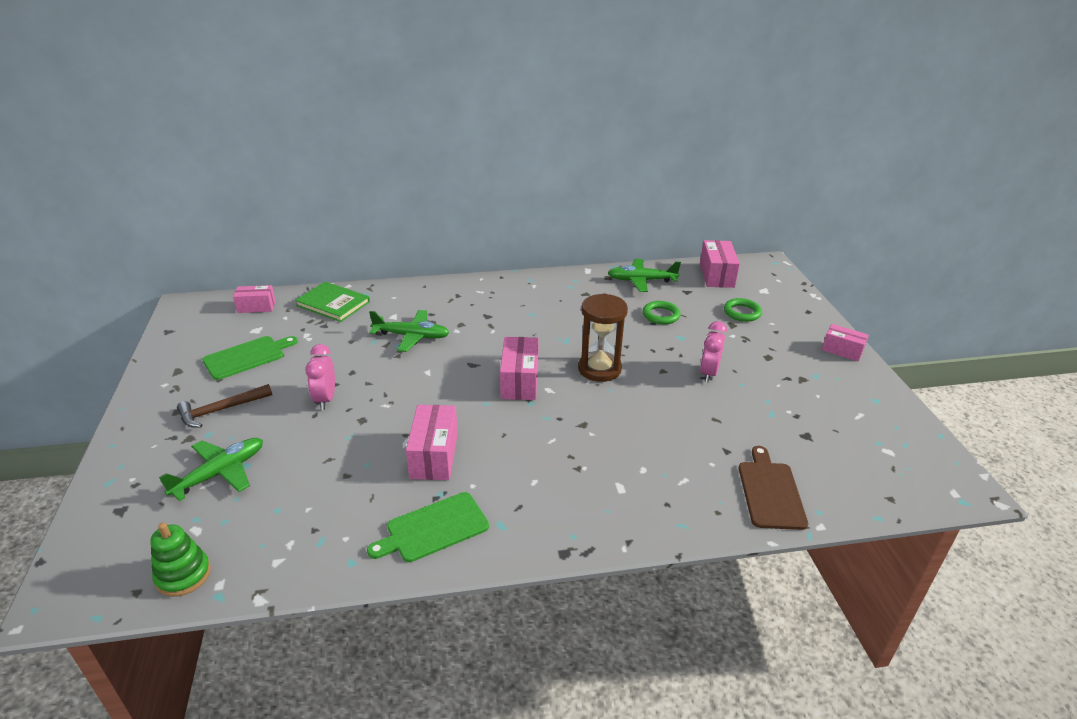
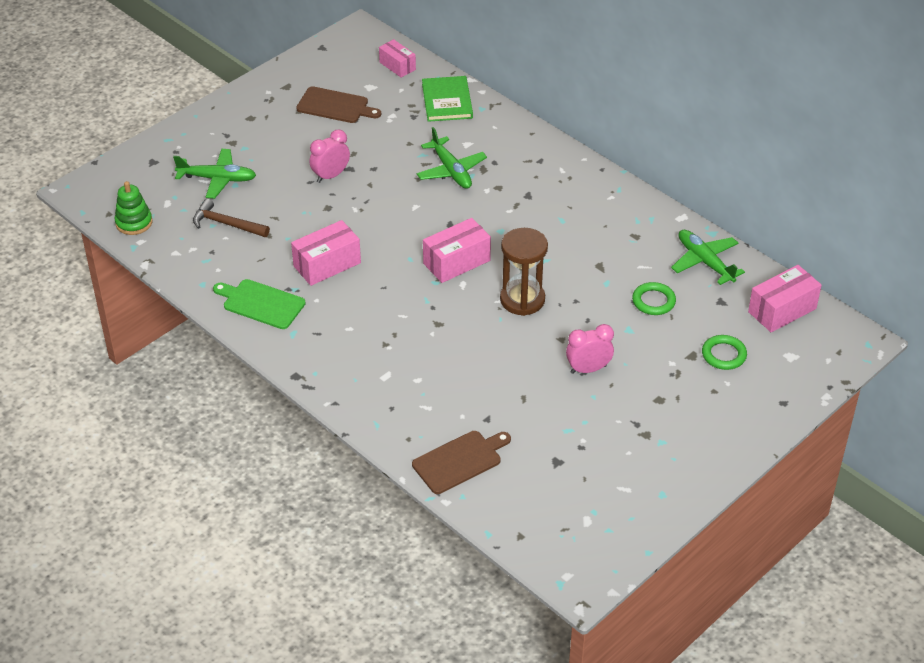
camera: 55 degrees right, 10 degrees up
brown hammer [177,384,272,428] -> brown hammer moved to [193,199,270,237]
green cutting board [202,336,298,380] -> brown cutting board [296,86,381,123]
pink box [822,324,869,362] -> none

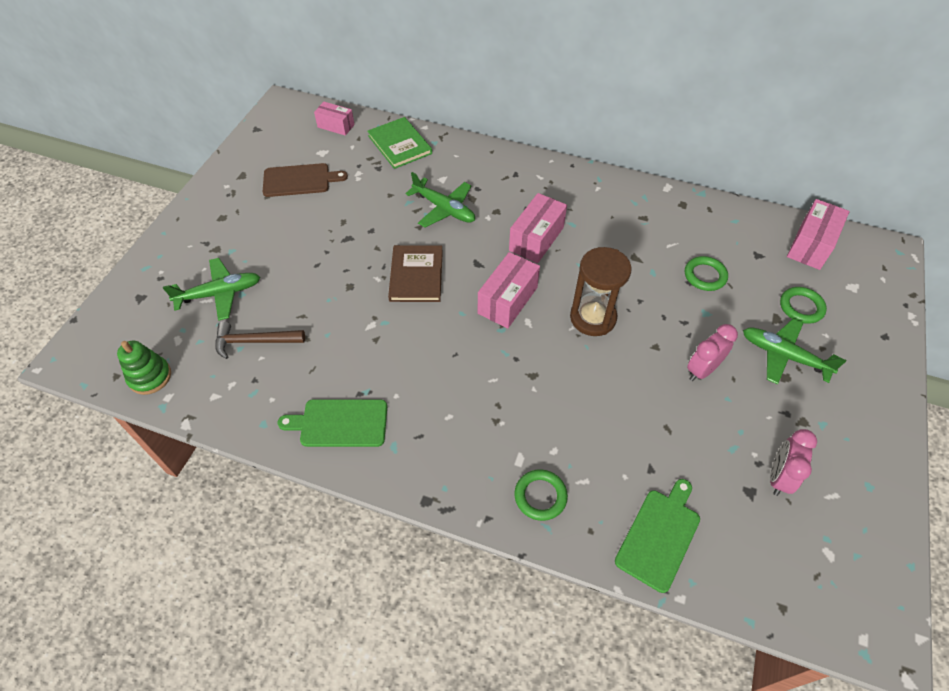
camera: 25 degrees left, 10 degrees up
pink box [291,220,361,286] -> pink box moved to [509,193,567,263]
pink clock [309,130,350,183] -> pink clock moved to [770,429,817,496]
brown cutting board [412,431,511,494] -> green cutting board [615,479,700,593]
green plane [671,230,745,285] -> green plane moved to [743,318,846,385]
none -> brown book [388,245,443,302]
none -> green ring [514,469,568,521]

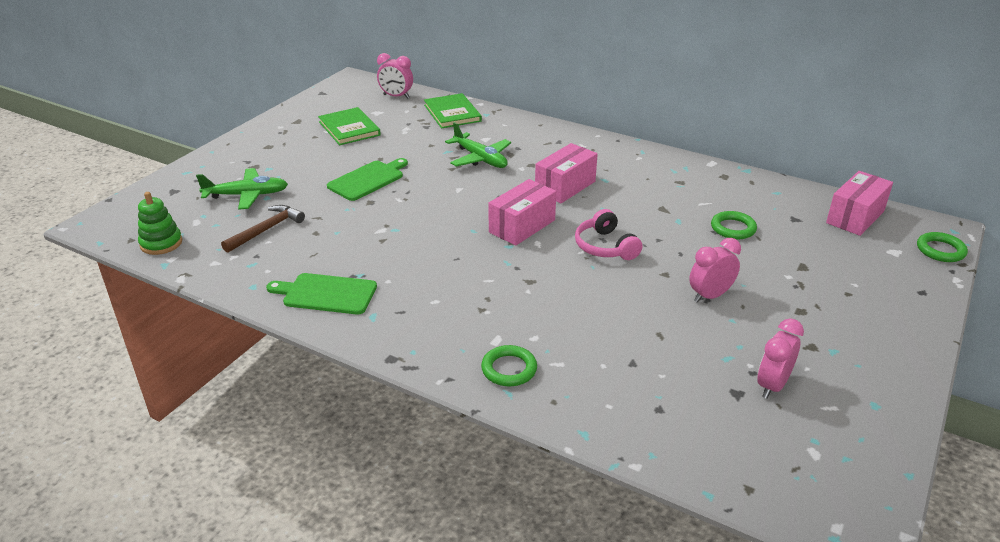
camera: 10 degrees right, 20 degrees down
brown hammer [215,322,305,359] -> brown hammer turned 120 degrees clockwise [221,205,305,253]
brown cutting board [263,163,348,197] -> green book [318,107,381,145]
pink box [314,102,355,136] -> pink clock [377,53,413,99]
brown book [388,245,443,302] -> none
brown hourglass [570,247,632,336] -> pink headphones [575,209,642,260]
green cutting board [615,479,700,593] -> green cutting board moved to [327,158,408,201]
green plane [743,318,846,385] -> none
green ring [780,287,827,324] -> green ring moved to [917,232,968,262]

